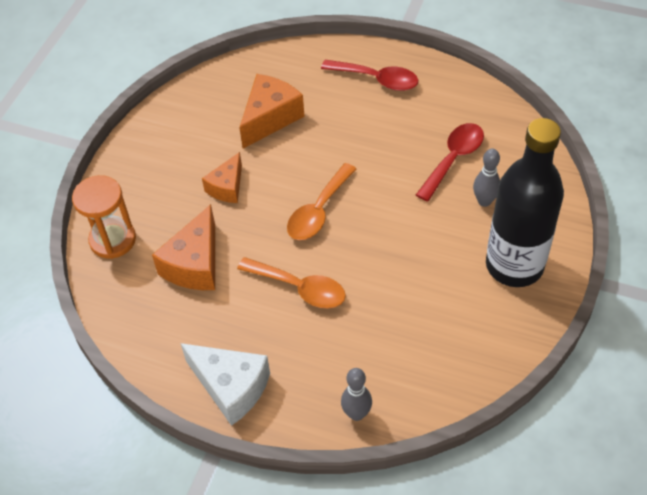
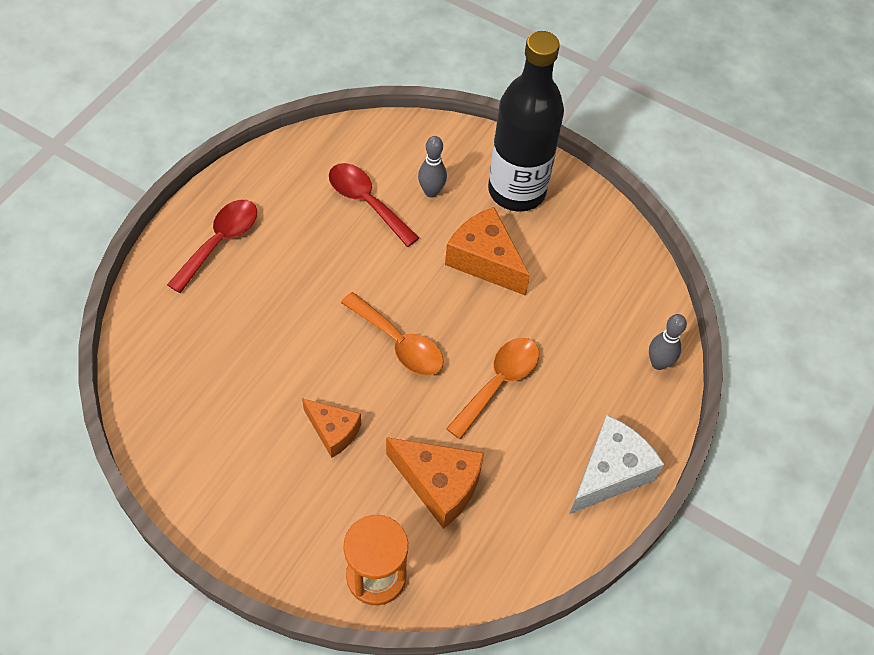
camera: 85 degrees left, 5 degrees up
orange cheese [239,74,305,149] -> orange cheese moved to [445,207,530,296]

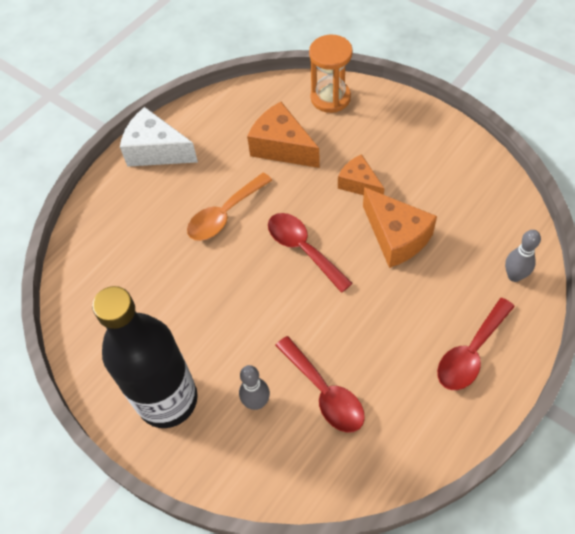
camera: 165 degrees left, 0 degrees up
orange spoon [341,292,444,376] -> red spoon [268,213,353,293]
orange cheese [445,207,530,296] -> orange cheese moved to [363,187,437,268]
white cheese [570,415,664,514] -> white cheese turned 60 degrees clockwise [120,107,198,167]
grey bowling pin [649,314,687,370] -> grey bowling pin moved to [505,230,541,282]

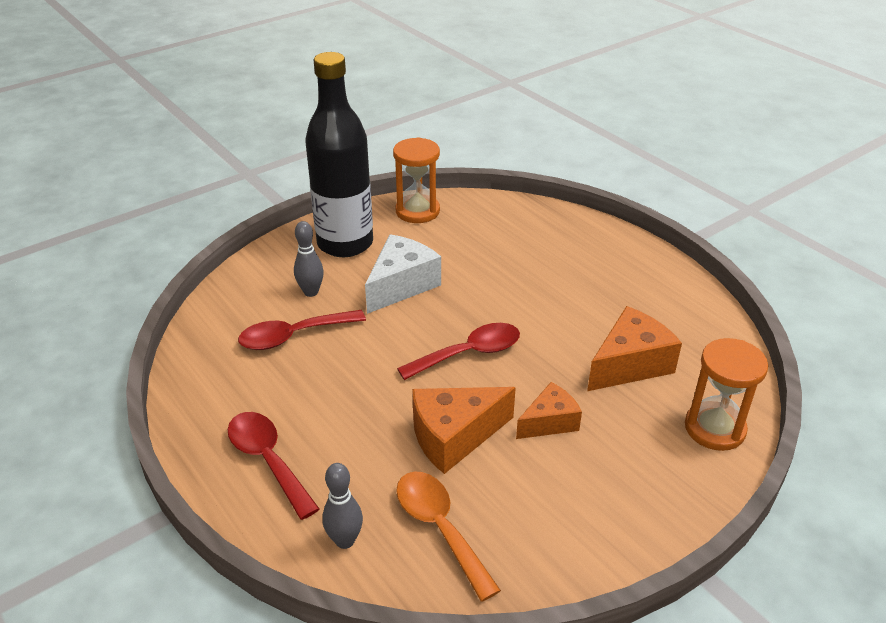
camera: 100 degrees right, 20 degrees down
white cheese [120,107,198,167] -> white cheese moved to [365,234,441,314]
orange spoon [187,172,272,241] -> orange spoon moved to [396,471,501,602]
none -> orange hourglass [393,137,440,223]

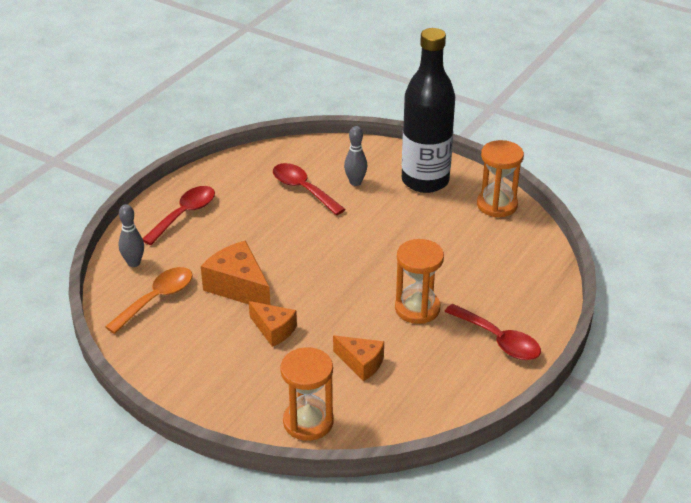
camera: 70 degrees right, 0 degrees up
white cheese [365,234,441,314] -> none
red spoon [397,323,520,380] -> red spoon moved to [444,304,541,360]
orange cheese [587,306,682,391] -> orange cheese [333,335,384,381], size x0.64
none -> orange hourglass [395,239,444,324]

